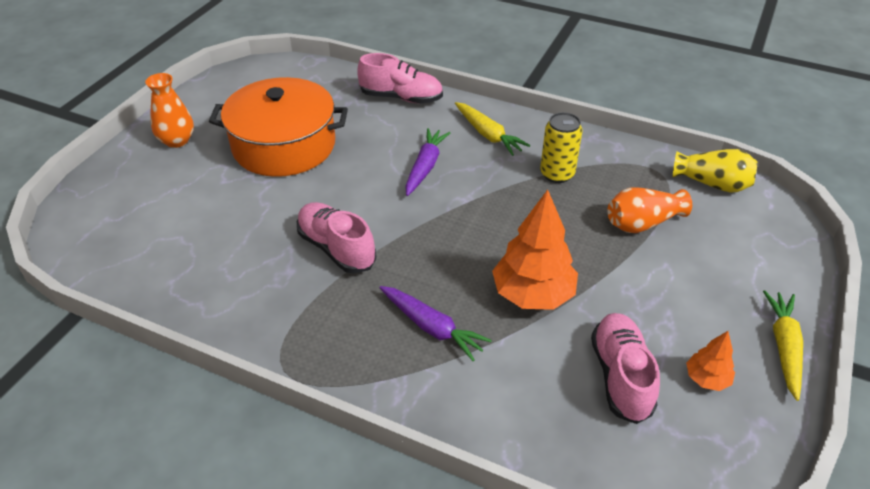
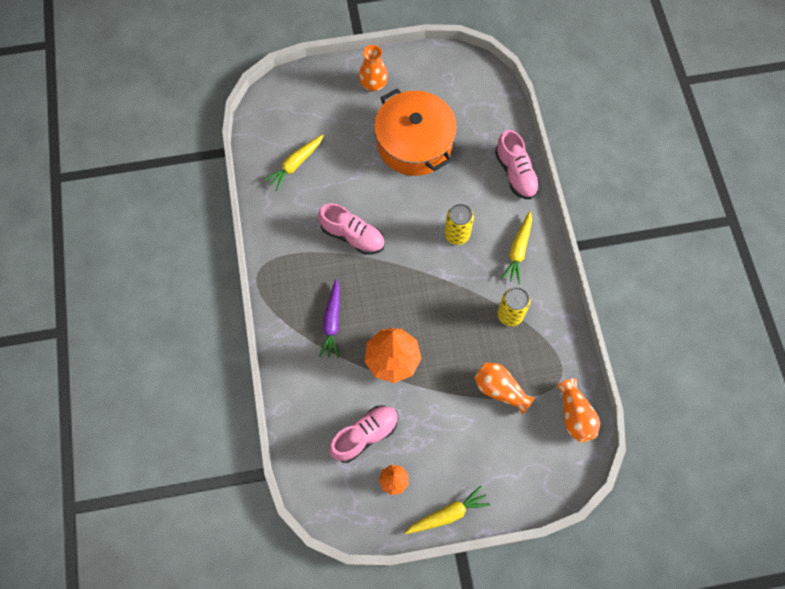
camera: 55 degrees right, 25 degrees up
pink shoe [297,202,376,273] -> pink shoe turned 105 degrees clockwise [318,203,385,255]
purple carrot [405,128,450,196] -> yellow can [444,204,474,245]
yellow vase [673,149,758,192] -> orange vase [557,379,600,443]
none -> yellow carrot [264,134,324,191]

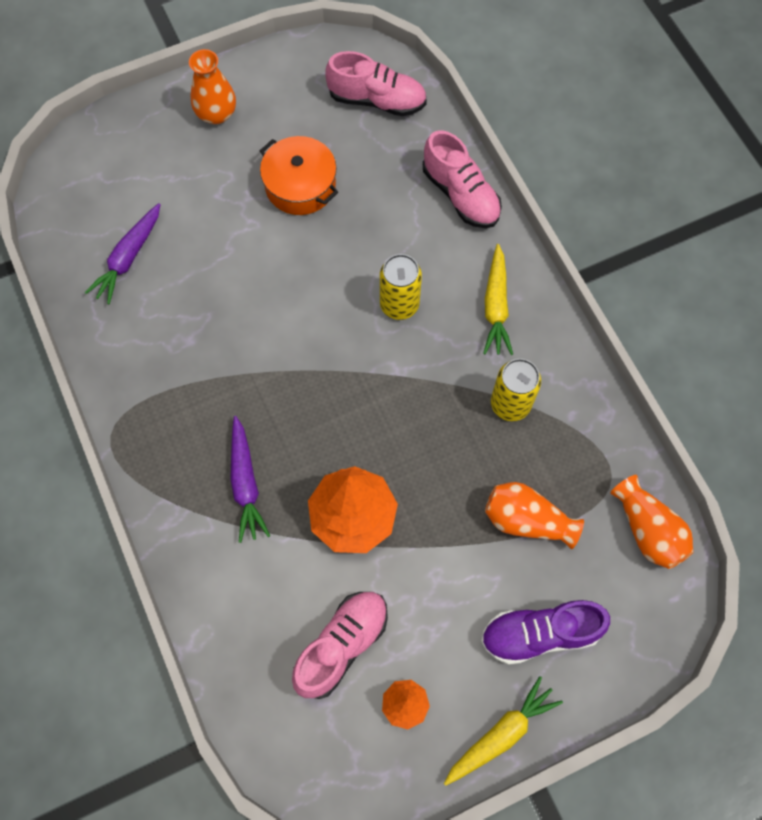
camera: 15 degrees left, 0 degrees up
yellow carrot [264,134,324,191] -> purple carrot [85,203,161,304]
pink shoe [318,203,385,255] -> pink shoe moved to [325,51,427,116]
orange pot [374,89,457,176] -> orange pot [260,136,338,215], size x0.61
none -> purple shoe [481,600,610,665]

